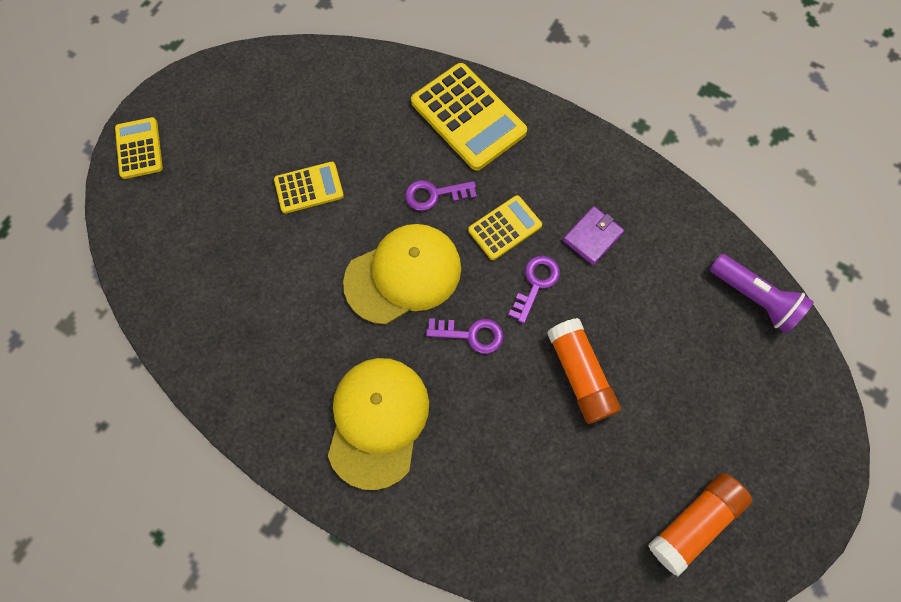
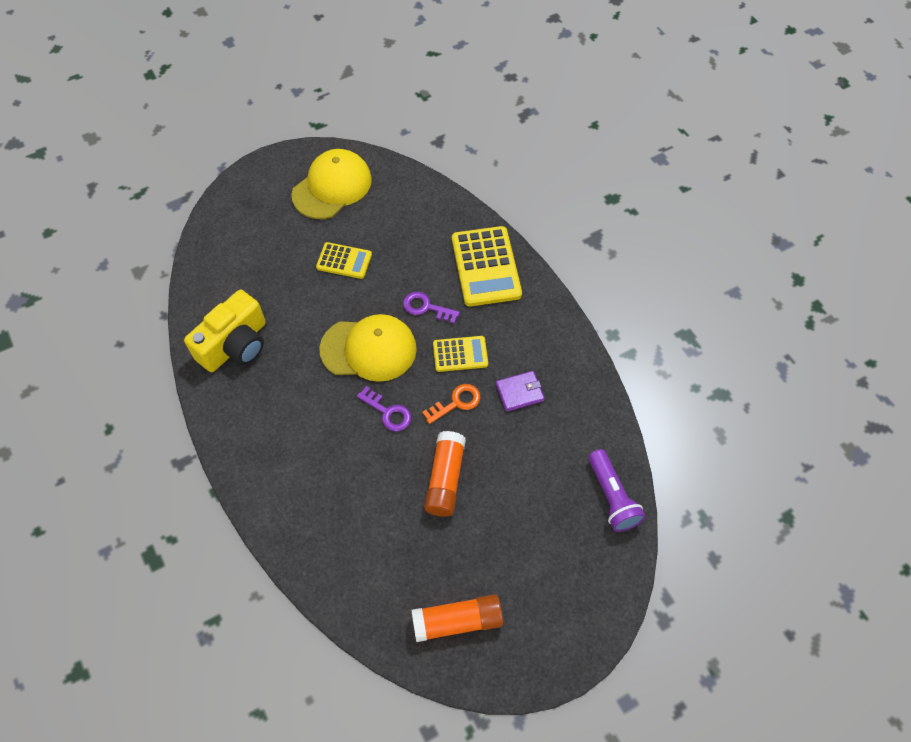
camera: 30 degrees right, 10 degrees down
yellow calculator [115,117,163,179] -> none
yellow cap [328,358,429,490] -> yellow cap moved to [291,149,372,219]
purple key [508,255,560,324] -> orange key [422,384,481,424]
none -> yellow camera [184,290,266,372]

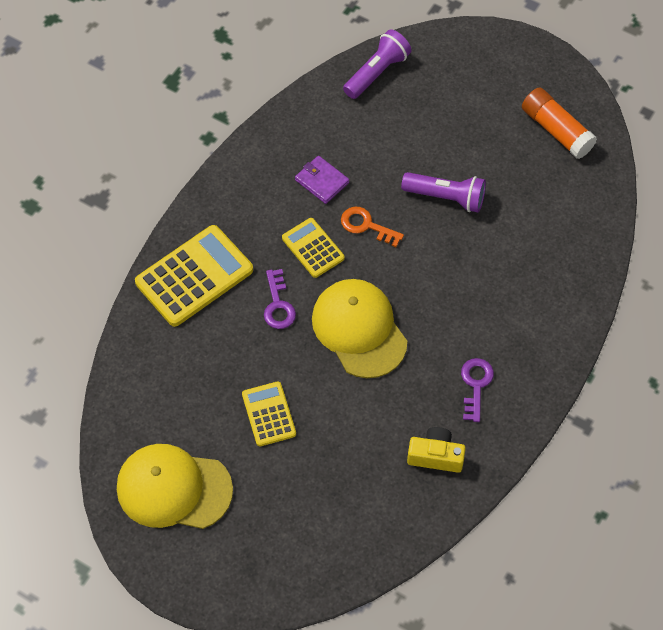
camera: 120 degrees left, 0 degrees up
yellow camera [184,290,266,372] -> yellow camera [407,427,466,473], size x0.59
purple key [357,386,411,431] -> purple key moved to [461,358,494,422]
orange glue stick [424,431,466,517] -> purple flashlight [401,172,486,213]

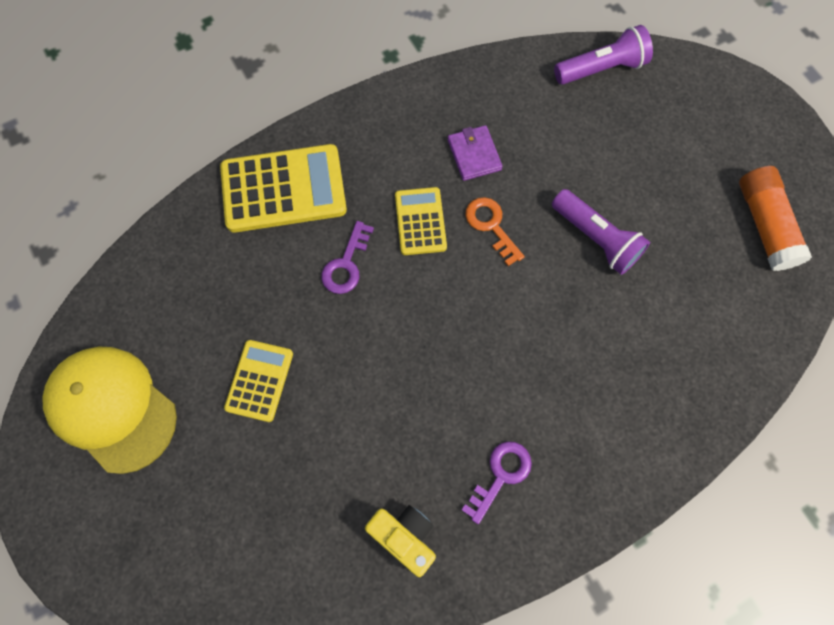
camera: 30 degrees right, 10 degrees up
yellow cap [312,279,407,378] -> none

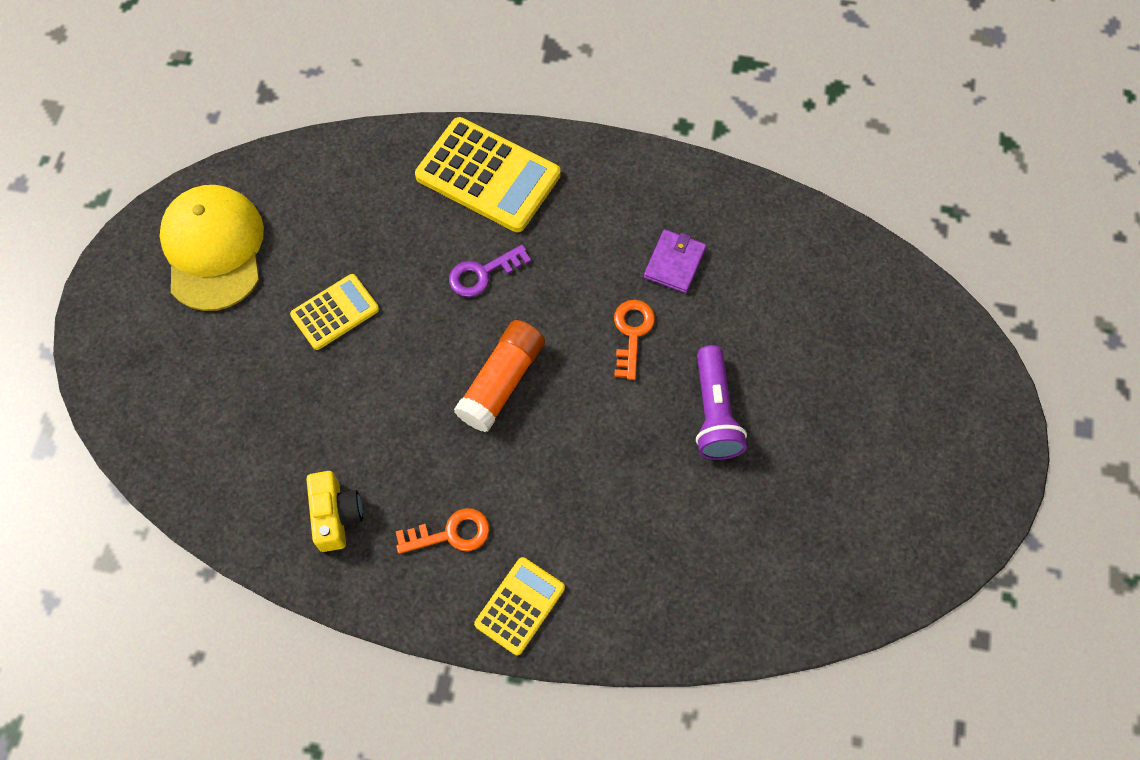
camera: 40 degrees right, 5 degrees down
yellow calculator [395,187,447,255] -> yellow calculator moved to [474,557,565,656]
purple key [462,441,532,524] -> orange key [396,508,490,554]
purple flashlight [554,25,653,85] -> none
orange glue stick [739,166,812,271] -> orange glue stick moved to [454,320,545,432]

